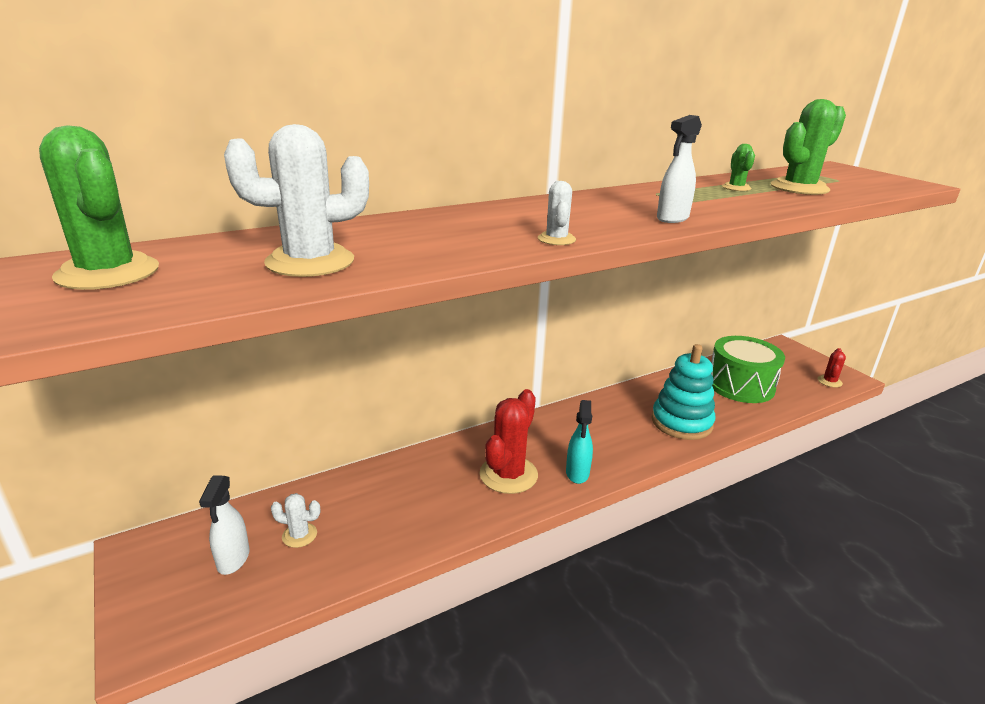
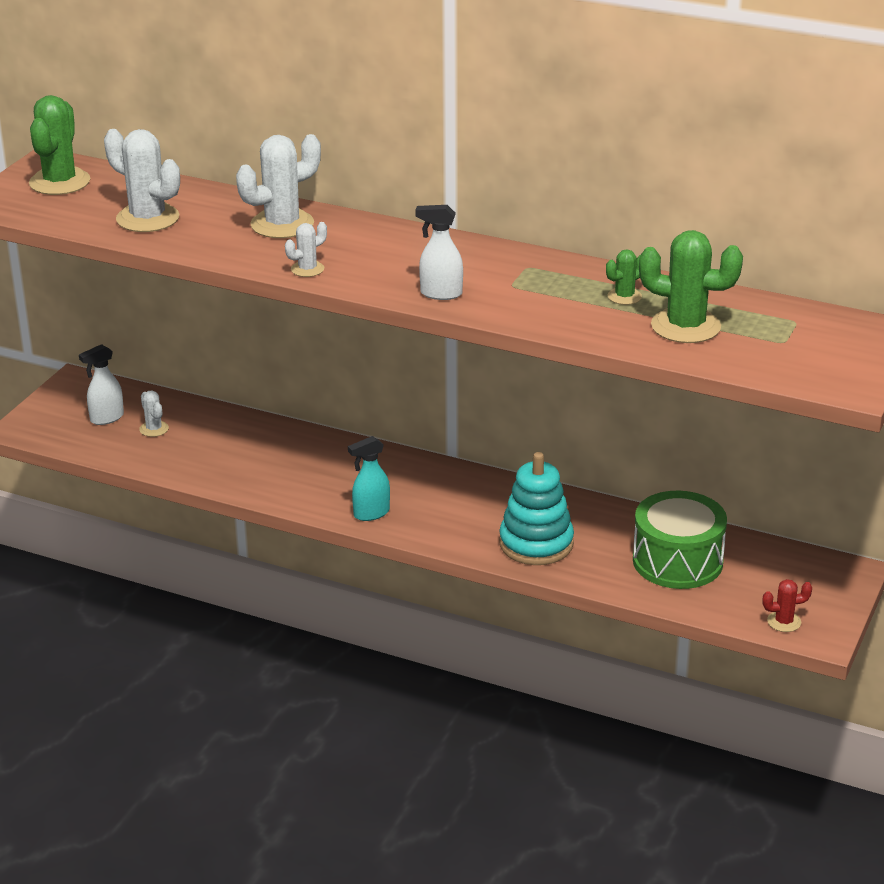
camera: 55 degrees right, 5 degrees up
red cactus [479,389,538,494] -> none
none -> white cactus [236,134,321,238]

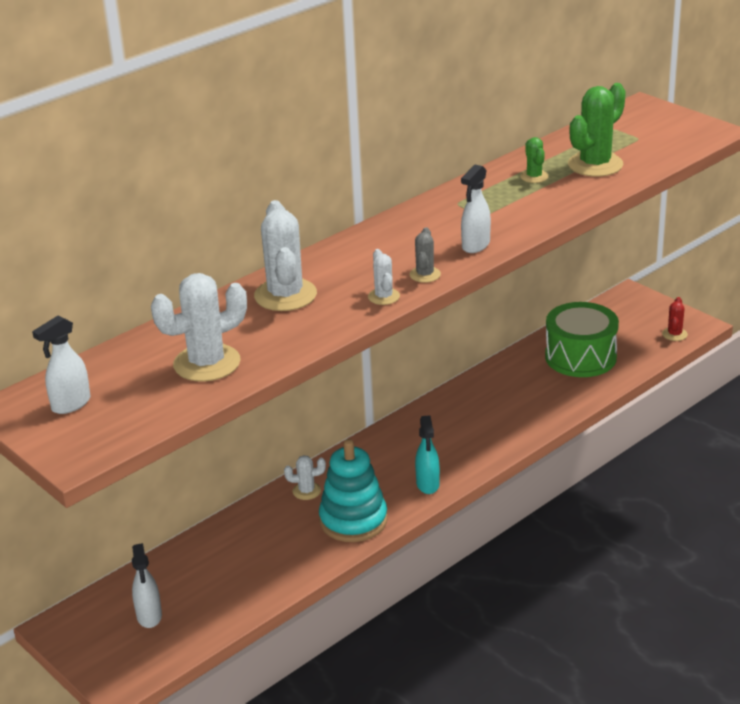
camera: 65 degrees left, 0 degrees up
green cactus [29,95,90,195] -> white spray bottle [32,316,91,414]
white cactus [139,391,169,437] -> white cactus moved to [284,455,326,500]
turquoise stacking toy [499,452,574,565] -> turquoise stacking toy moved to [319,439,388,542]
none -> grey cactus [409,227,441,283]

